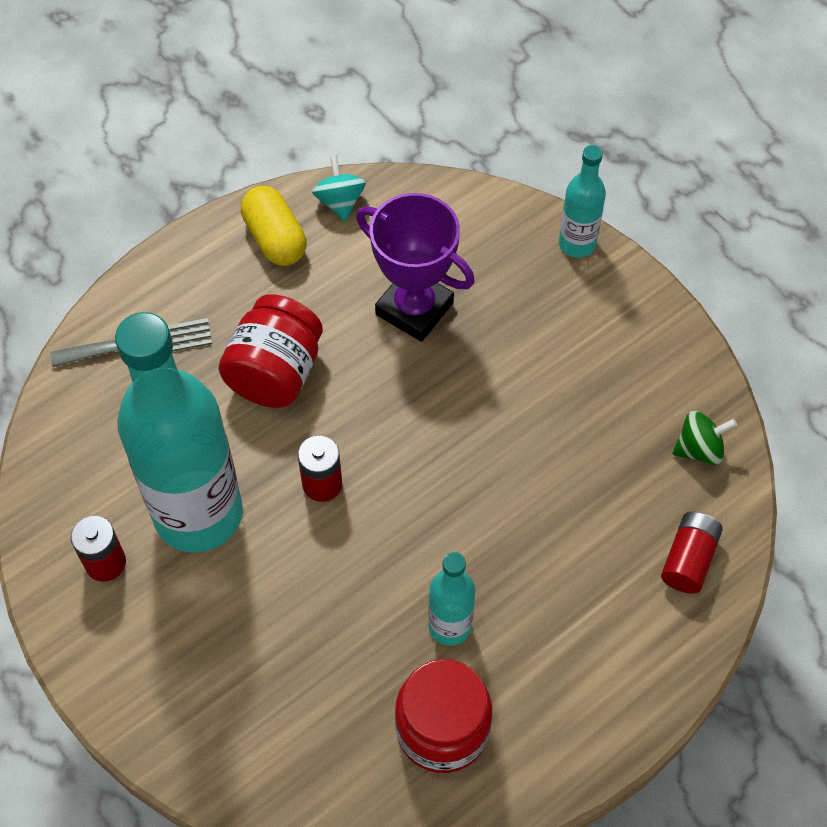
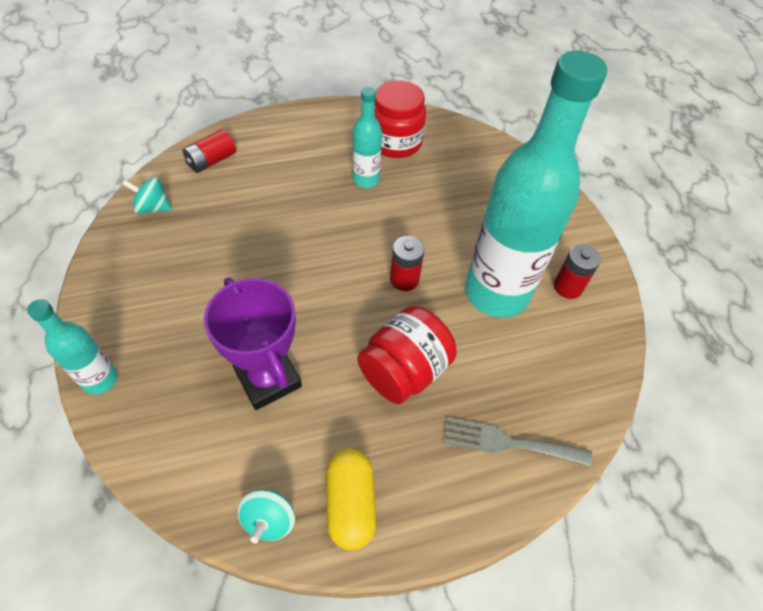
camera: 160 degrees left, 5 degrees down
green spinning top [673,411,737,465] -> turquoise spinning top [122,177,172,214]

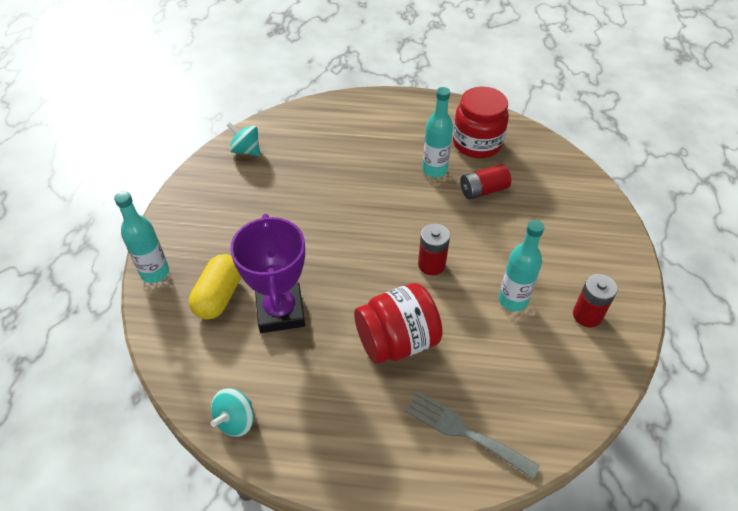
camera: 25 degrees right, 5 degrees down
red battery [183,129,236,173] -> red battery moved to [461,164,511,200]
yellow capsule [326,449,377,550] -> yellow capsule moved to [189,254,241,320]
turquoise bottle [465,51,607,318] -> turquoise bottle [499,220,544,311], size x0.46

